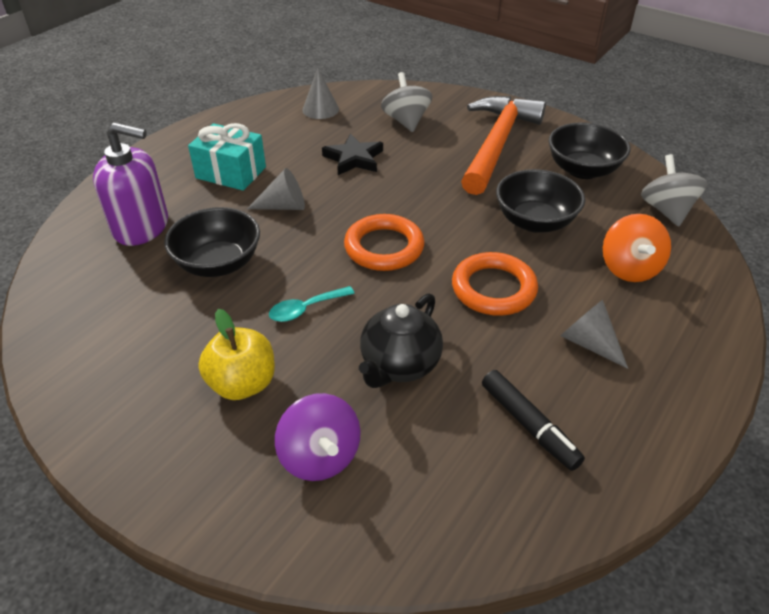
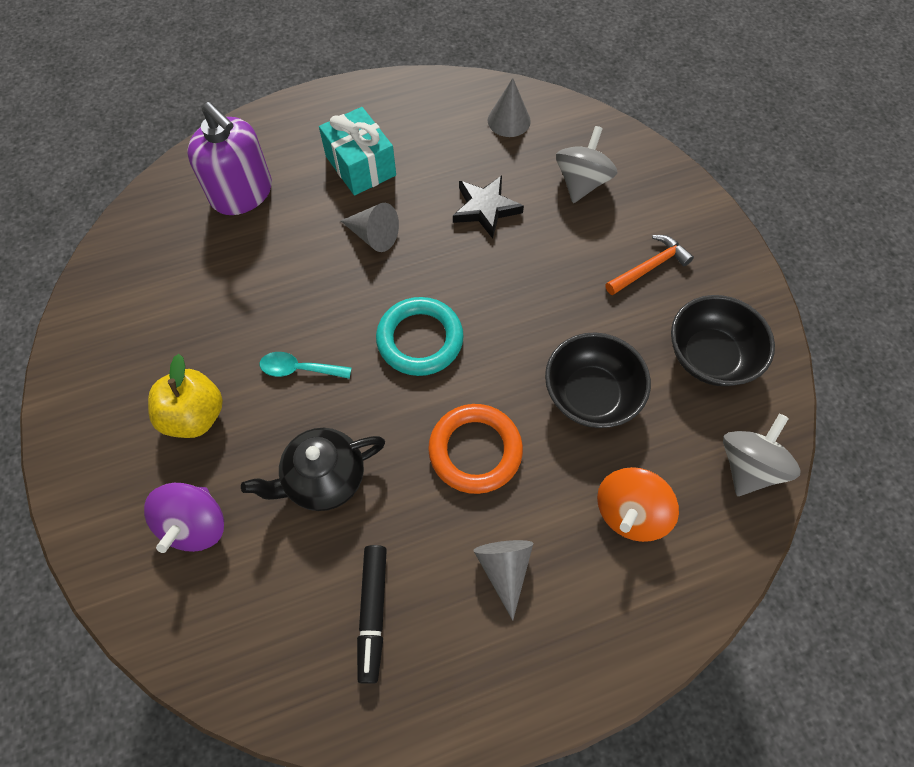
camera: 35 degrees right, 20 degrees up
black bowl [164,207,260,277] -> none
orange ring [344,214,425,271] -> turquoise ring [376,297,464,376]
orange hammer [461,96,546,195] -> orange hammer [605,235,694,295], size x0.47

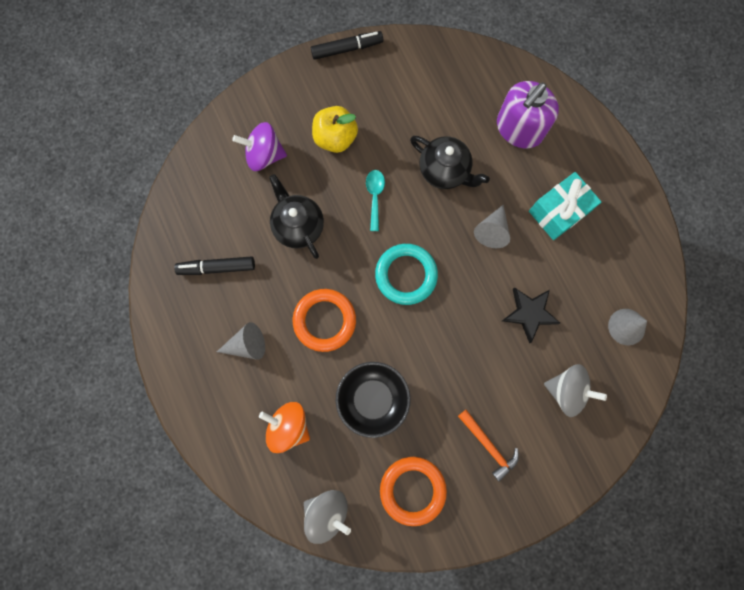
camera: 85 degrees right, 15 degrees up
black bowl [671,295,775,386] -> orange ring [380,457,447,526]
none -> black marker [311,31,383,60]
none -> black teapot [410,136,490,189]

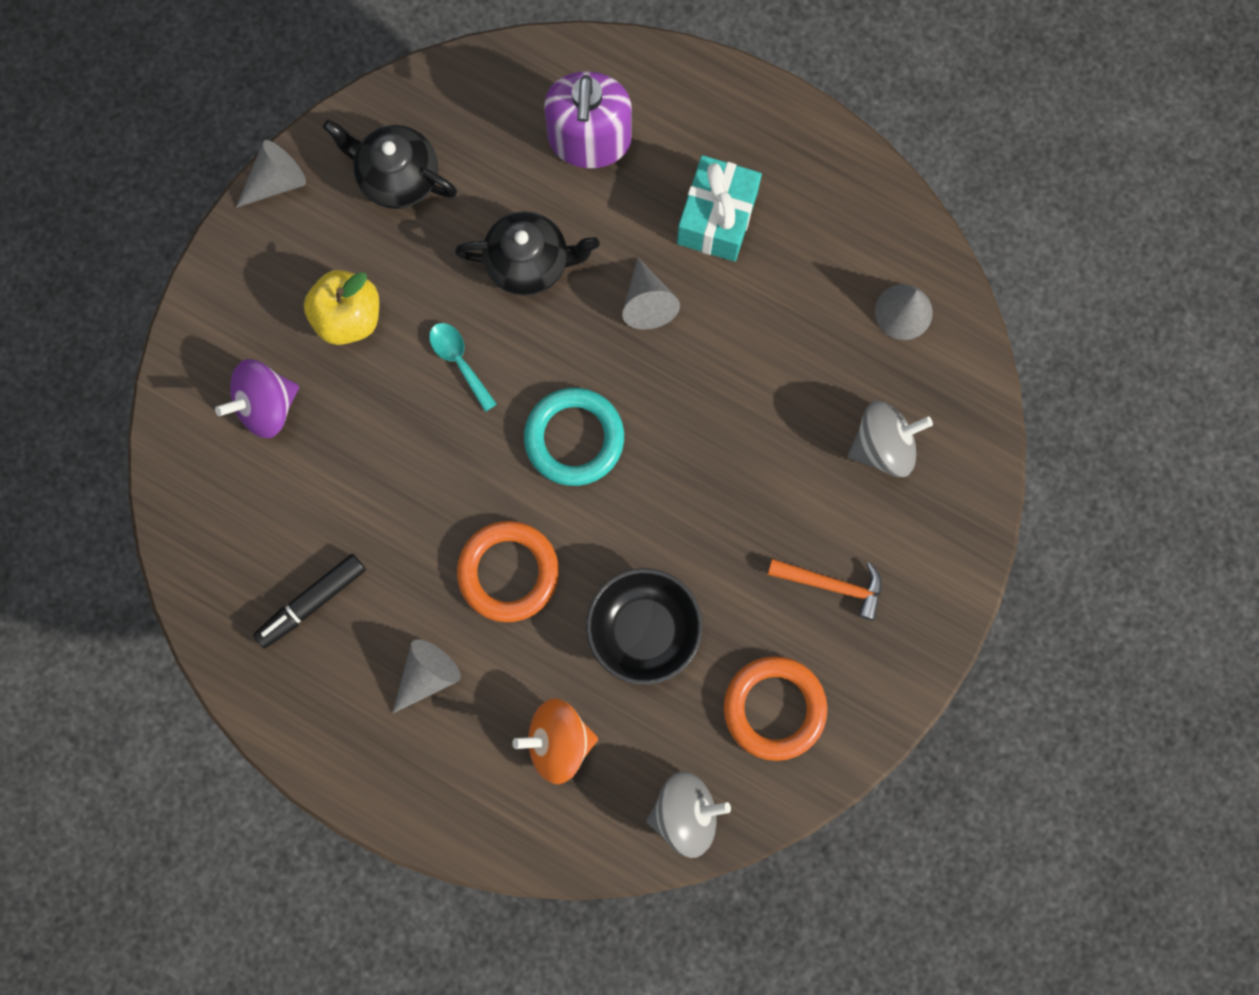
camera: 35 degrees left, 0 degrees up
black teapot [269,174,324,259] -> black teapot moved to [323,119,457,209]
black marker [311,31,383,60] -> grey cone [236,140,306,208]
black star [502,287,560,343] -> none

